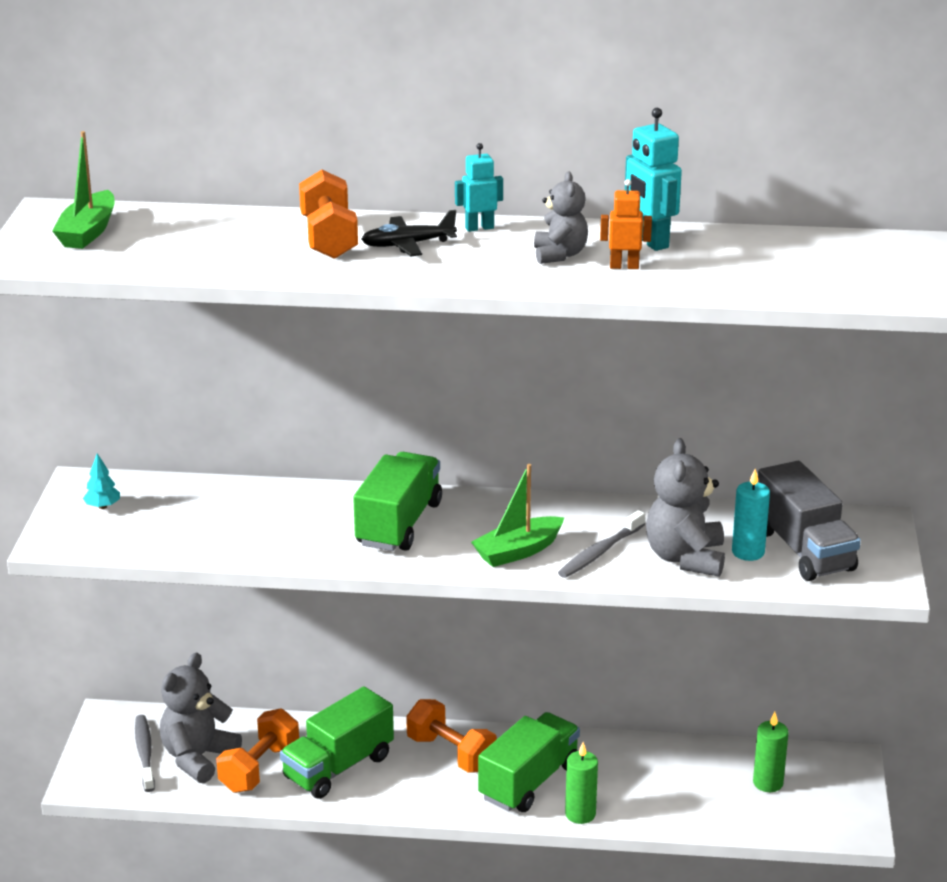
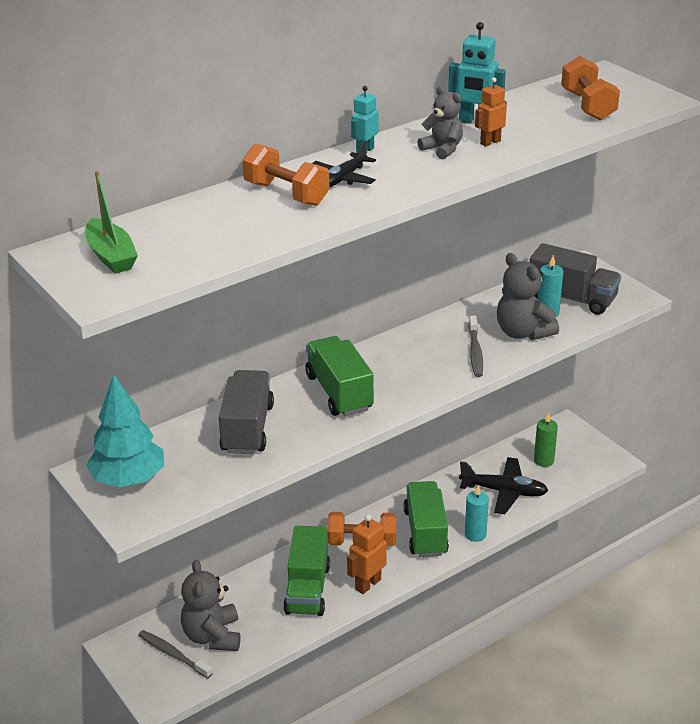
camera: 40 degrees left, 5 degrees up
turquoise tree [83,453,120,509] -> turquoise tree [86,375,164,487], size x2.45
orange dumbbell [216,708,299,793] -> orange dumbbell moved to [561,56,620,120]
green boat [471,464,565,567] -> none
green candle [565,742,598,824] -> turquoise candle [465,485,489,542]
none -> grey truck [219,370,274,454]
none -> orange robot [347,514,387,594]
none -> black plane [459,457,548,514]

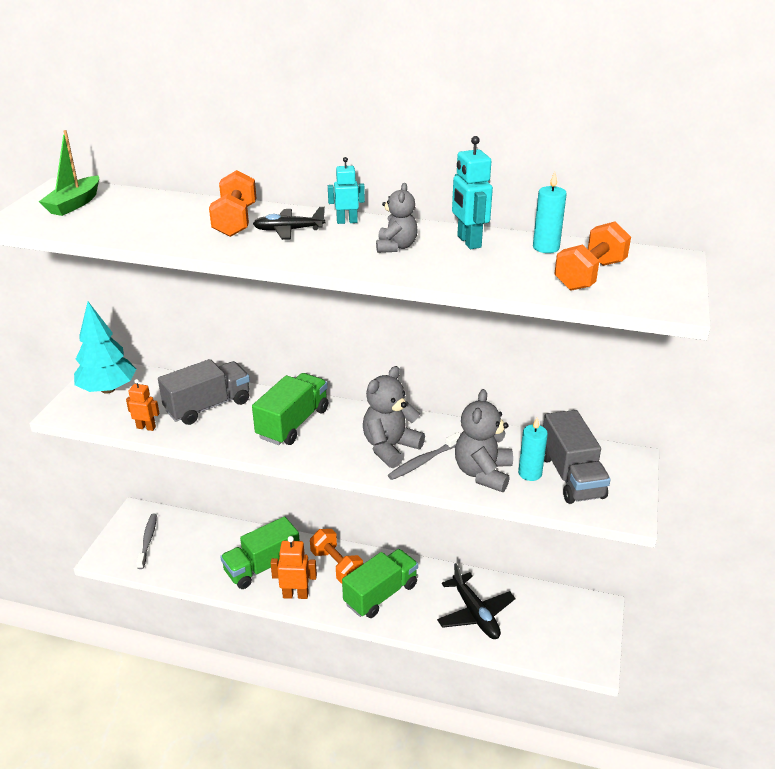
camera: 50 degrees right, 0 degrees up
grey teddy bear [181,559,240,651] -> grey teddy bear moved to [363,366,425,468]
turquoise candle [465,485,489,542] -> turquoise candle moved to [533,172,567,253]
orange robot [475,77,507,147] -> orange robot moved to [126,379,160,431]
green candle [534,412,558,467] -> none

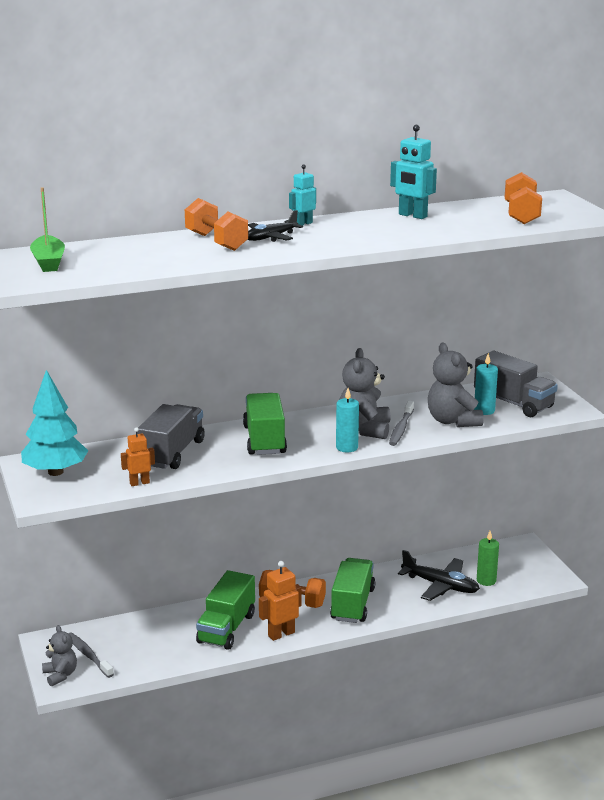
camera: 35 degrees left, 10 degrees down
grey teddy bear [376,183,418,253] -> grey teddy bear moved to [42,625,77,686]
turquoise candle [533,172,567,253] -> turquoise candle moved to [336,388,359,452]
none -> green candle [477,531,499,586]

